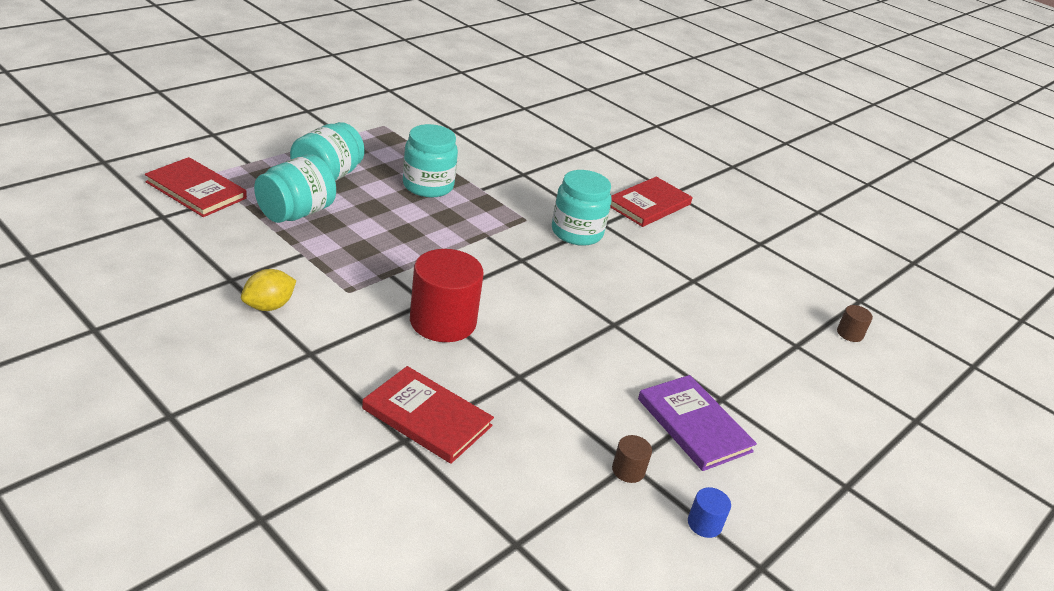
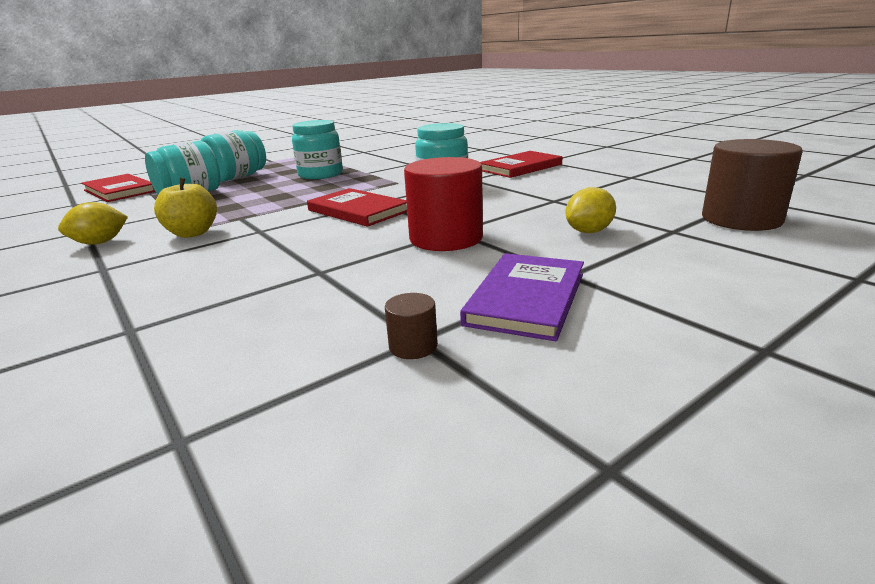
camera: 15 degrees right, 10 degrees down
red book [362,366,494,464] -> red book moved to [307,188,407,227]
red cylinder [410,249,484,342] -> red cylinder moved to [404,157,483,251]
purple book [638,375,757,471] -> purple book turned 45 degrees clockwise [460,253,584,341]
blue cylinder [688,487,731,538] -> none
brown cylinder [837,305,873,342] -> brown cylinder [702,139,803,231], size x2.30
none -> yellow apple [154,178,217,238]
none -> yellow lemon [565,187,616,233]

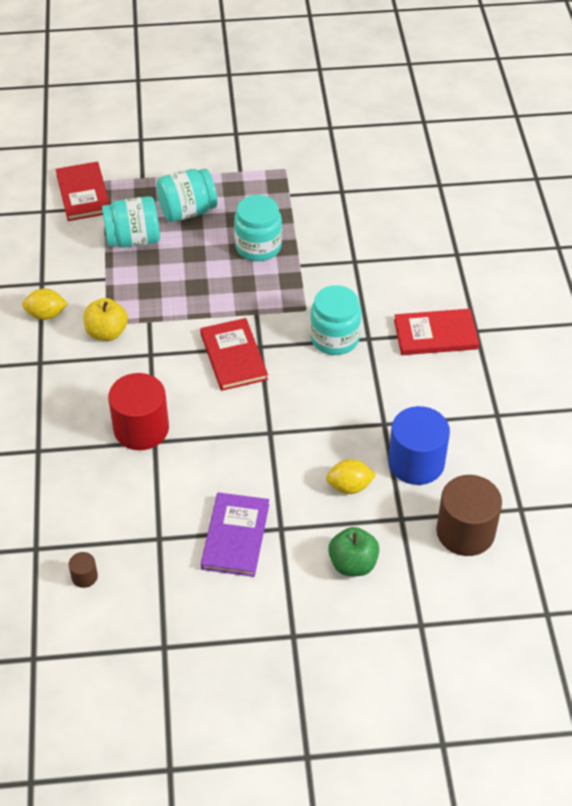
camera: 30 degrees right, 25 degrees up
brown cylinder [385,293,438,359] -> brown cylinder moved to [68,552,98,588]
red cylinder [404,157,483,251] -> red cylinder moved to [108,373,169,450]
purple book [460,253,584,341] -> purple book turned 45 degrees counterclockwise [201,492,269,577]
none -> green apple [328,527,379,576]
none -> blue cylinder [388,406,450,485]

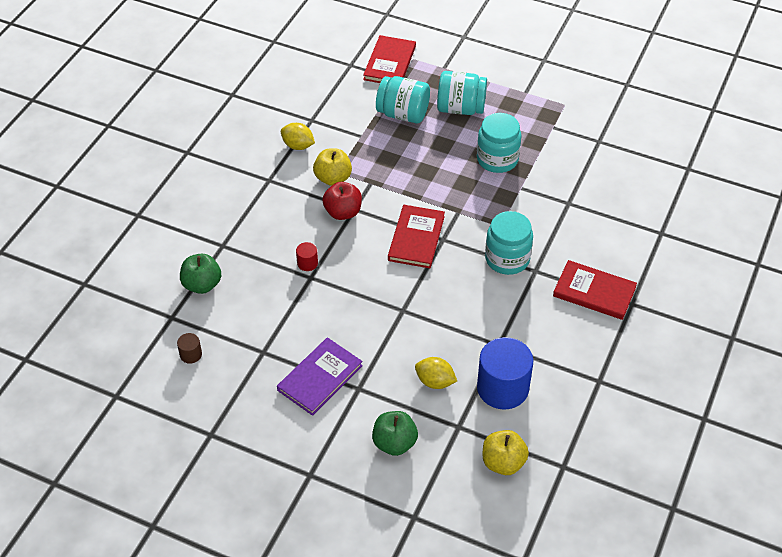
camera: 30 degrees right, 0 degrees up
red cylinder [108,373,169,450] -> red cylinder [296,242,318,271], size x0.43
brown cylinder [436,475,502,556] -> yellow apple [483,430,529,475]
none -> green apple [180,254,221,294]
none -> red apple [322,182,362,220]

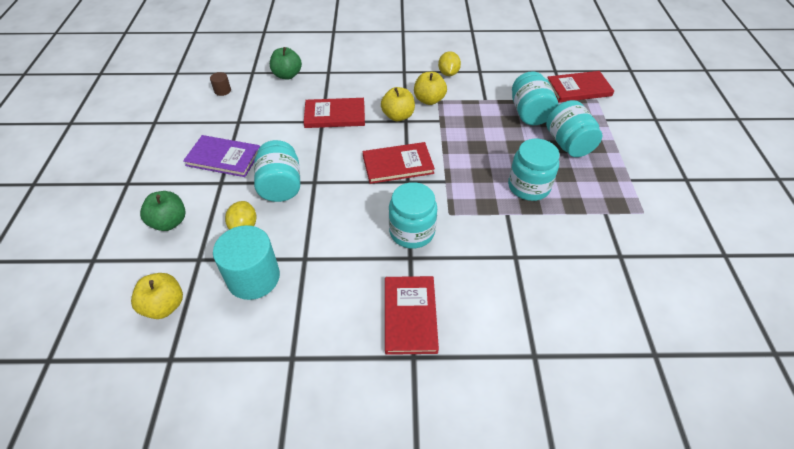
camera: 65 degrees right, 0 degrees up
red cylinder [296,242,318,271] -> red book [304,98,365,128]
red apple [322,182,362,220] -> yellow apple [381,87,415,121]
blue cylinder [477,337,533,410] -> turquoise cylinder [213,225,280,300]
none -> turquoise jar [254,140,300,202]

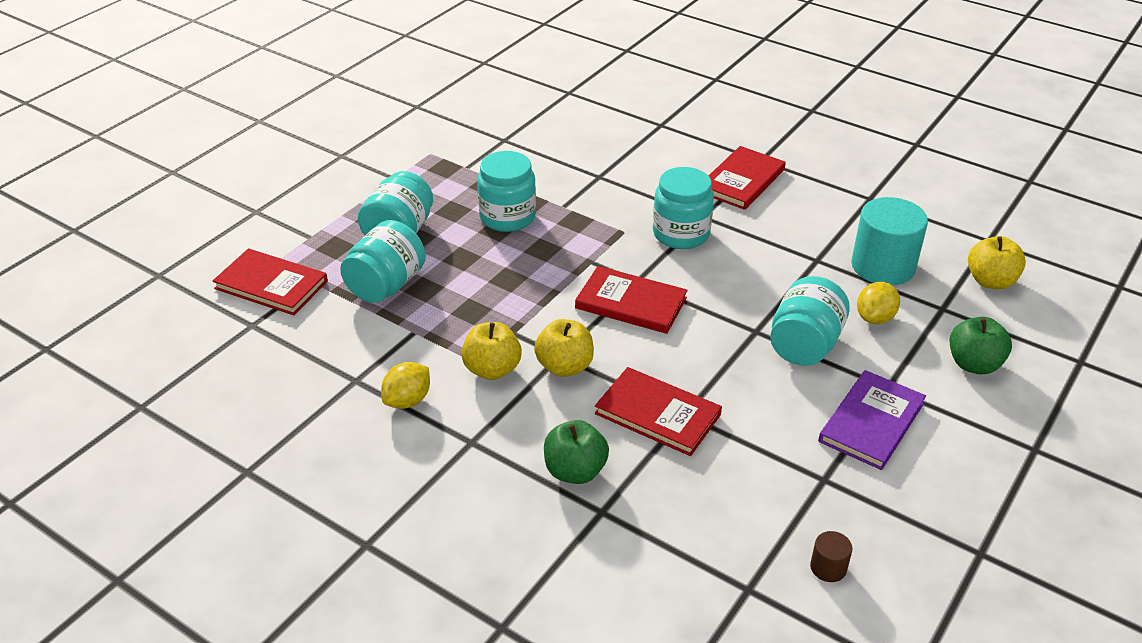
camera: 145 degrees left, 10 degrees down
purple book [183,135,260,177] -> purple book turned 75 degrees clockwise [818,370,926,470]
green apple [270,47,302,79] -> green apple moved to [544,420,609,484]

